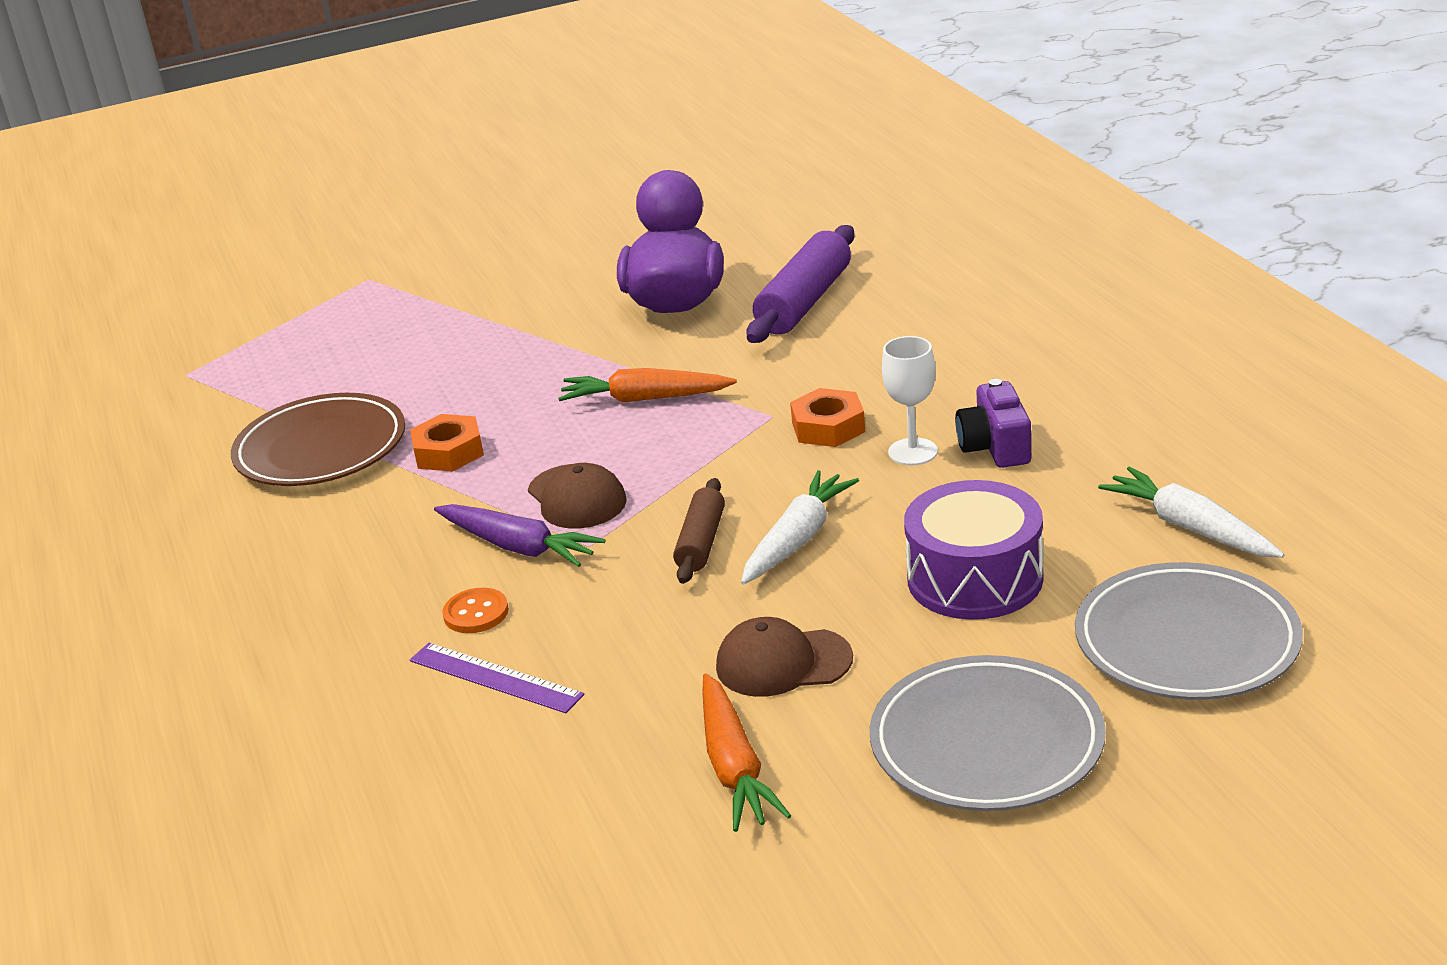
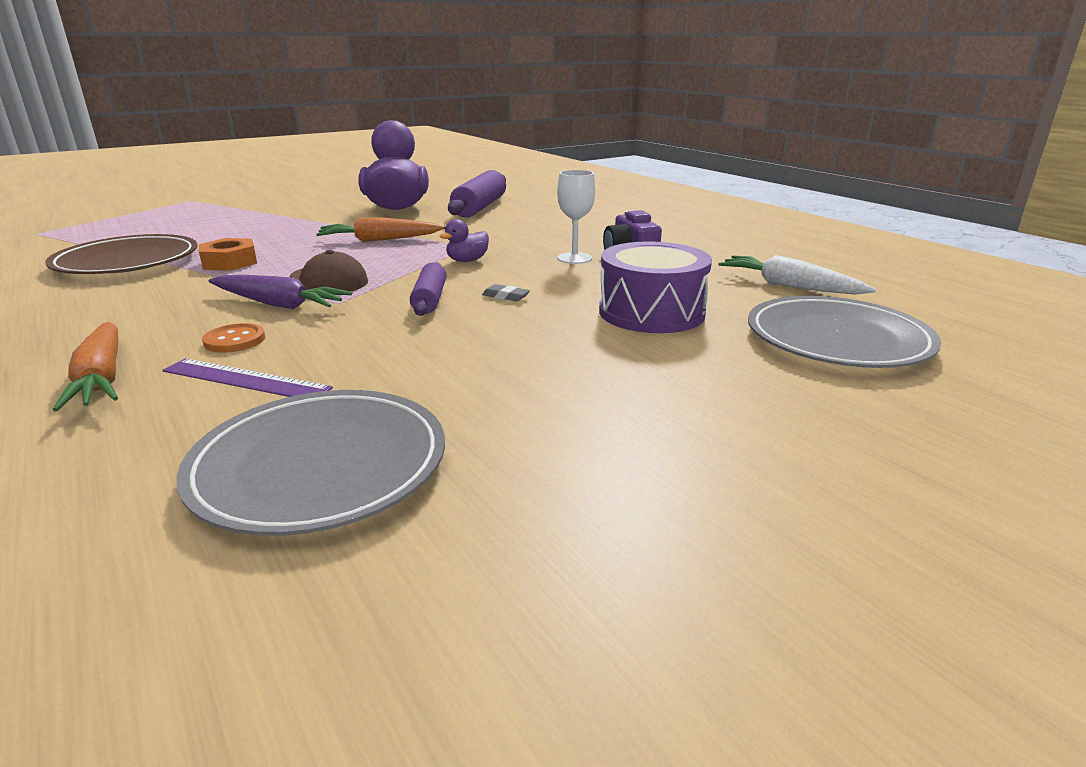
camera: 15 degrees left, 5 degrees down
brown rolling pin [673,478,725,584] -> purple rolling pin [410,262,447,316]
orange carrot [702,673,791,832] -> orange carrot moved to [53,322,118,411]
brown cap [716,617,853,697] -> none
white carrot [741,470,859,585] -> grey eraser [482,284,530,301]
orange nut [790,388,865,447] -> none
grey plate [870,655,1106,811] -> grey plate moved to [176,390,445,536]
none -> purple duck [440,219,489,262]

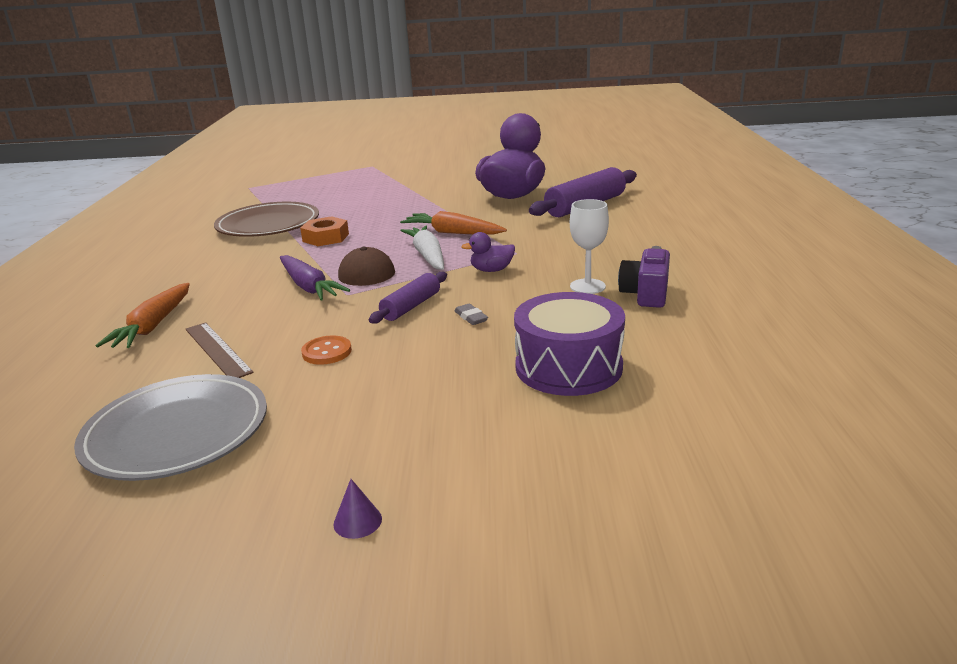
camera: 35 degrees right, 0 degrees up
purple ruler [162,358,333,397] -> brown ruler [185,322,254,378]
orange button [202,323,265,353] -> orange button moved to [301,335,352,365]
white carrot [718,255,876,294] -> white carrot moved to [400,226,444,270]
grey plate [748,296,941,368] -> none
none -> purple cone [333,479,382,539]

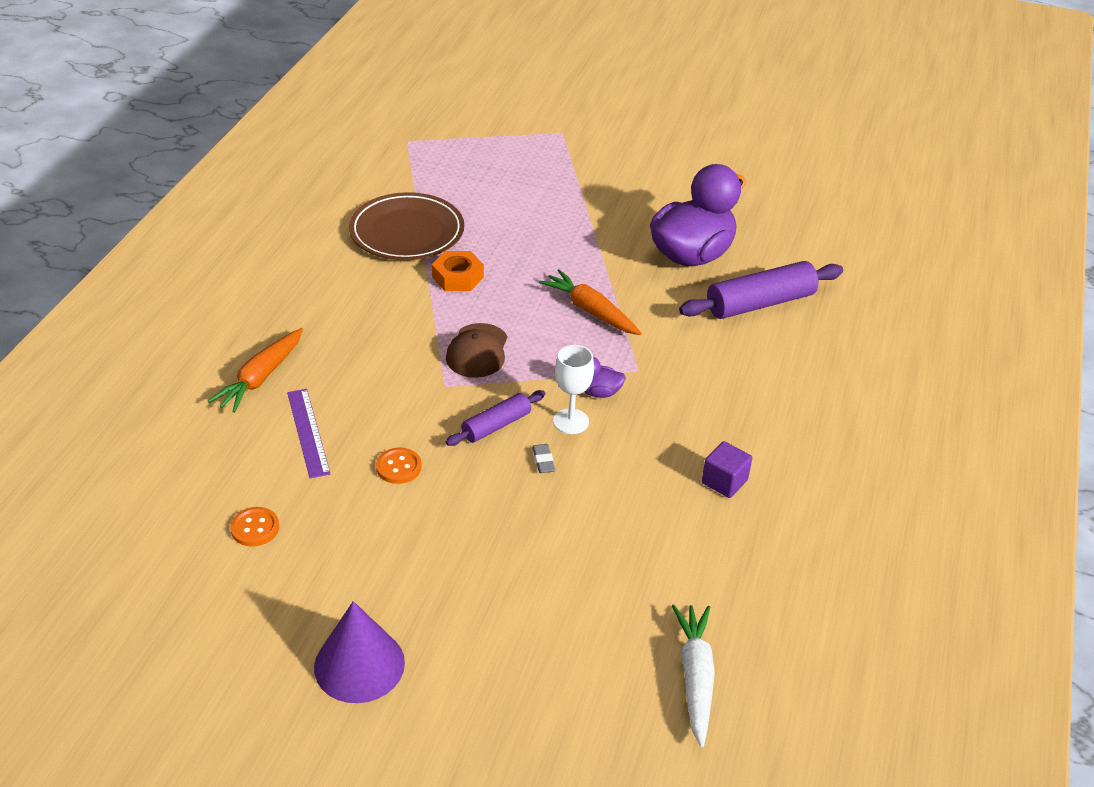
camera: 15 degrees right, 15 degrees up
grey plate [74,374,267,481] -> orange button [230,507,279,547]
brown ruler [185,322,254,378] -> purple ruler [287,389,331,478]
purple carrot [280,255,350,300] -> none
purple cone [333,479,382,539] -> purple cone [314,601,405,703], size x2.50
white carrot [400,226,444,270] -> white carrot moved to [672,605,715,747]
purple drum [514,292,625,396] -> none
white goblet [570,199,609,294] -> white goblet moved to [553,345,594,434]
purple camera [618,246,670,308] -> purple cube [702,441,752,498]

